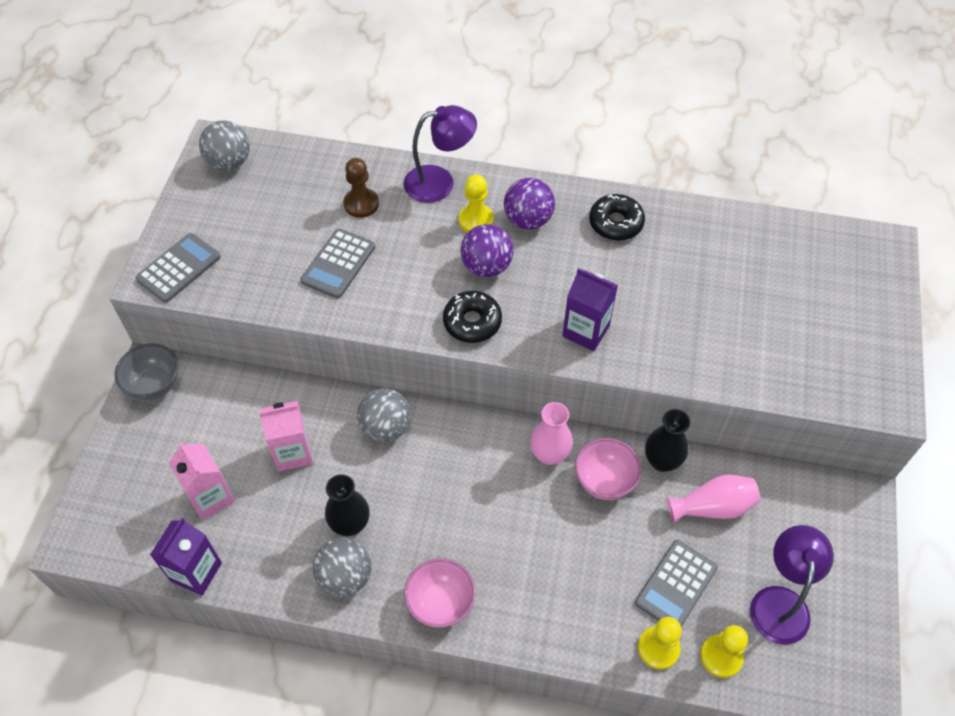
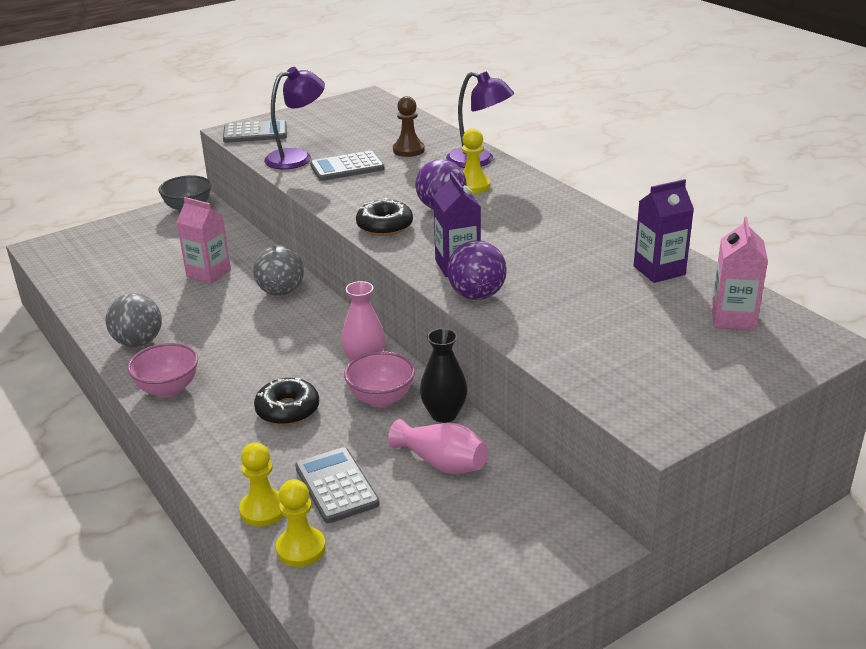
camera: 45 degrees right, 25 degrees down
purple carton [150,517,222,595] -> purple carton moved to [634,179,694,283]
pink carton [169,442,235,520] -> pink carton moved to [712,217,768,331]
grey ball [199,120,250,171] -> none
black vase [325,474,370,536] -> none
purple ball [504,178,555,229] -> purple ball moved to [447,240,507,300]
black donut [589,194,645,241] -> black donut moved to [254,378,319,425]
grey calculator [635,540,718,627] -> grey calculator turned 75 degrees clockwise [295,447,379,523]
purple lamp [750,525,834,645] -> purple lamp moved to [264,67,325,169]

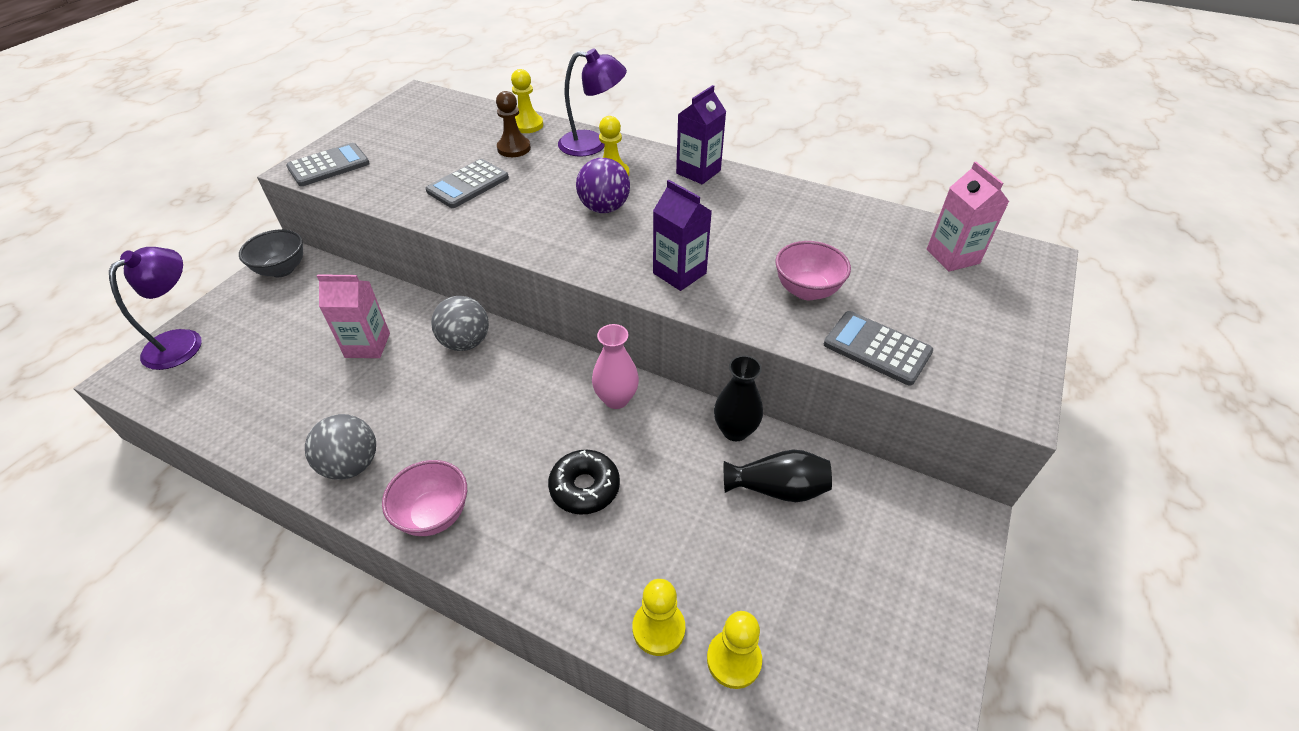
camera: 30 degrees left, 15 degrees up
purple lamp [264,67,325,169] -> purple lamp moved to [109,247,202,370]
grey calculator [295,447,379,523] -> grey calculator moved to [824,311,933,386]
pink bowl [344,351,415,407] -> pink bowl moved to [775,241,851,300]
black donut [356,198,413,236] -> none
pink vase [388,419,488,474] -> black vase [724,449,832,502]
purple ball [447,240,507,300] -> none
purple carton [634,179,694,283] -> purple carton moved to [676,85,726,184]
none -> yellow pawn [511,69,543,133]

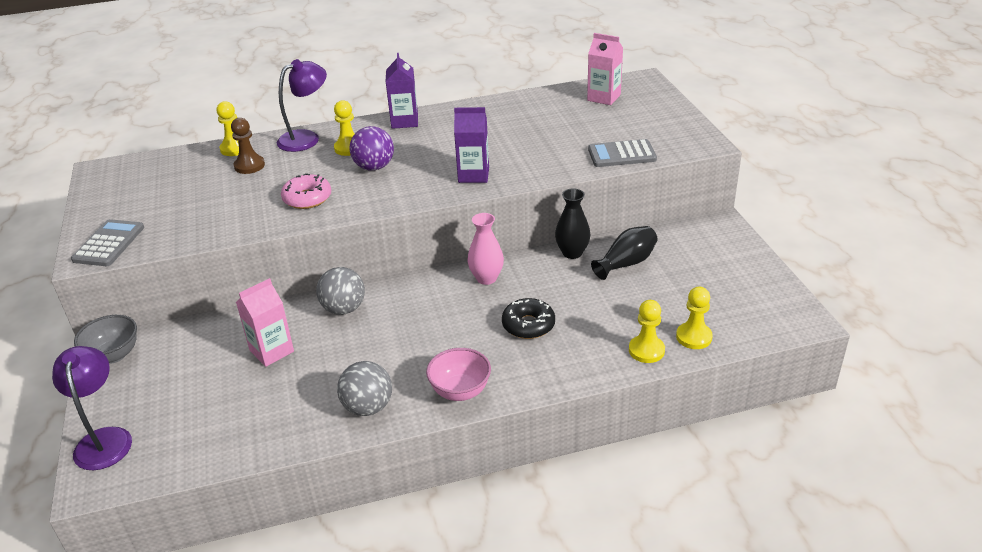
camera: 40 degrees left, 10 degrees down
grey calculator [426,159,509,208] -> none
pink bowl [775,241,851,300] -> none
none -> pink donut [281,173,331,209]

